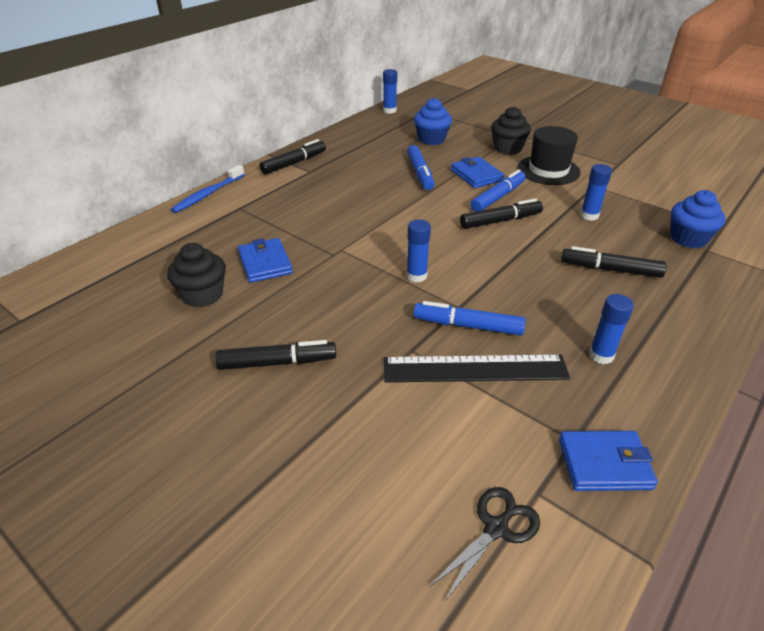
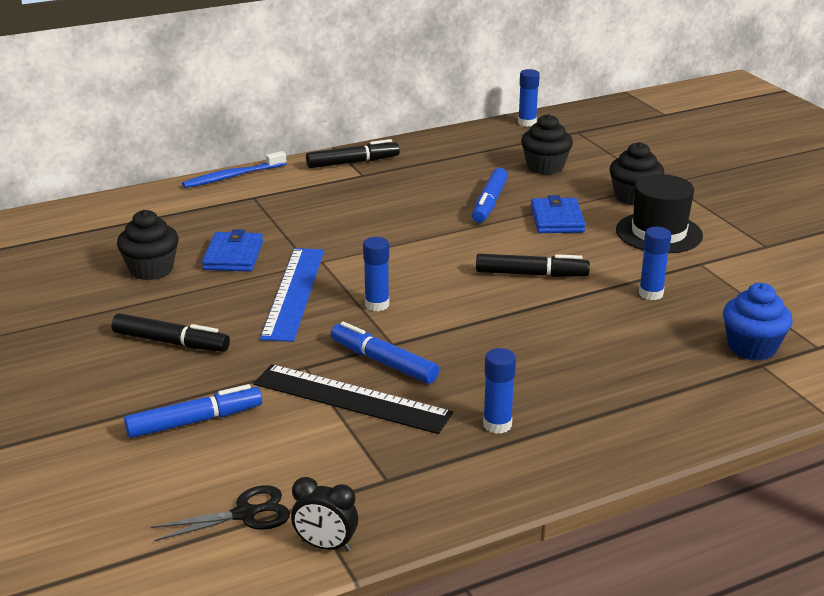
camera: 25 degrees right, 10 degrees down
blue cupcake [414,98,452,145] -> black cupcake [521,114,573,175]
blue marker [470,169,526,212] -> blue marker moved to [124,384,262,438]
blue wallet [559,431,658,491] -> none
black marker [561,246,666,278] -> none
none -> blue ruler [260,248,324,342]
none -> black clock [291,477,358,552]

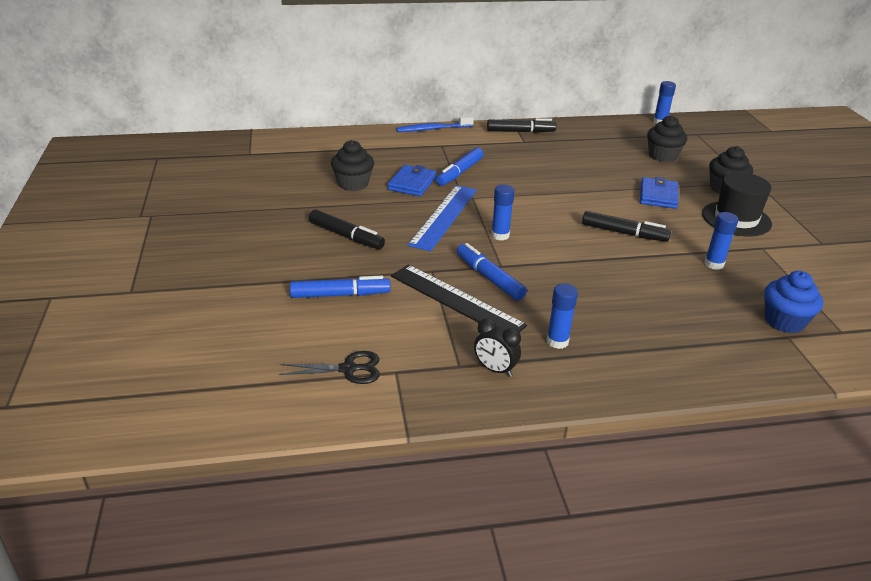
camera: 15 degrees right, 5 degrees up
black clock [291,477,358,552] -> black clock moved to [474,318,521,377]
blue marker [472,168,508,223] -> blue marker moved to [436,148,484,186]

